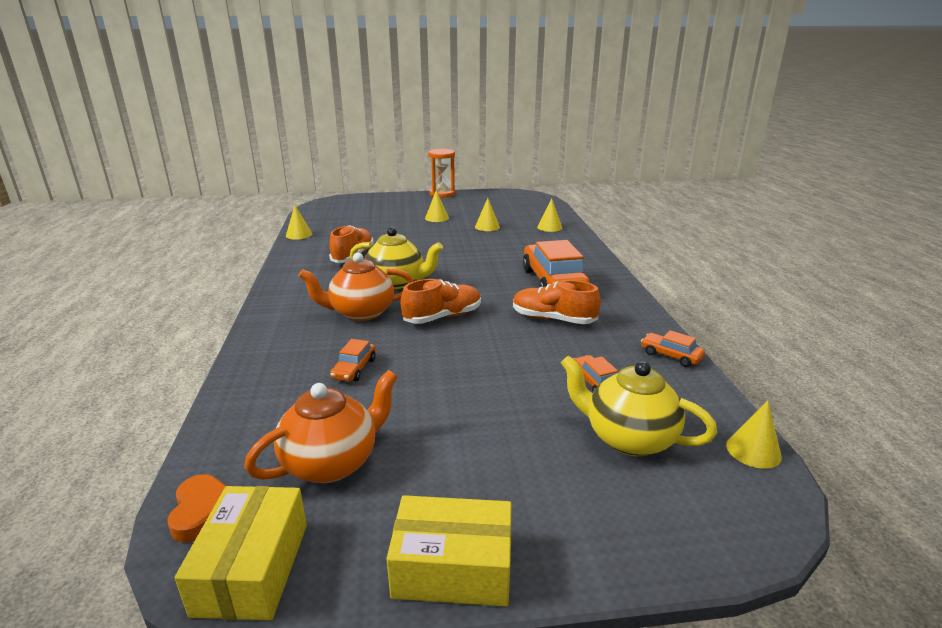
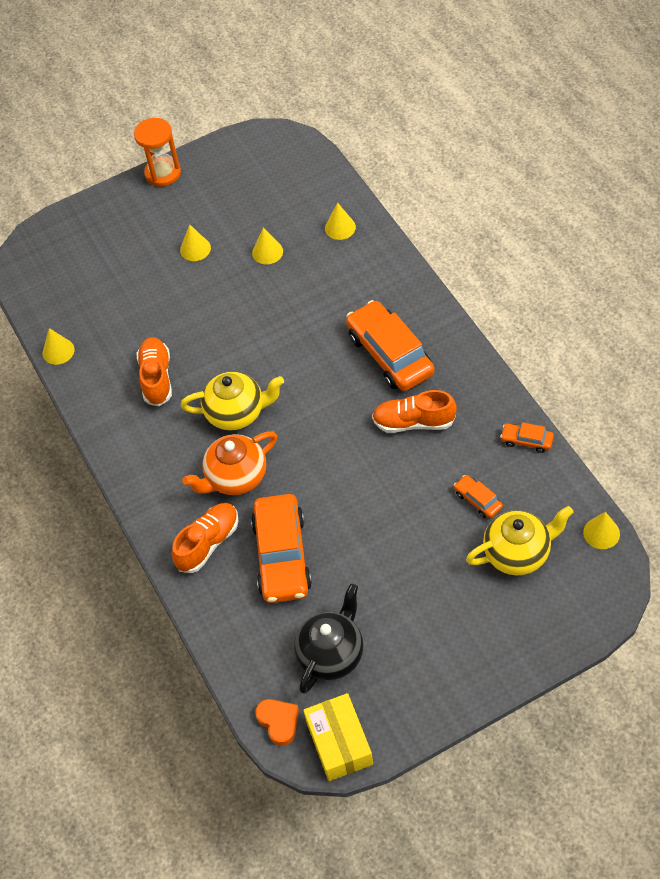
camera: 15 degrees left, 30 degrees up
orange teapot [244,370,398,483] -> black teapot [294,584,364,694]
orange car [330,339,376,382] -> orange car [251,494,312,603], size x2.19
yellow box [386,495,512,607] -> none
orange shoe [401,279,481,324] -> orange shoe moved to [172,503,238,573]
yellow teapot [561,355,717,456] -> yellow teapot turned 150 degrees clockwise [466,506,573,576]

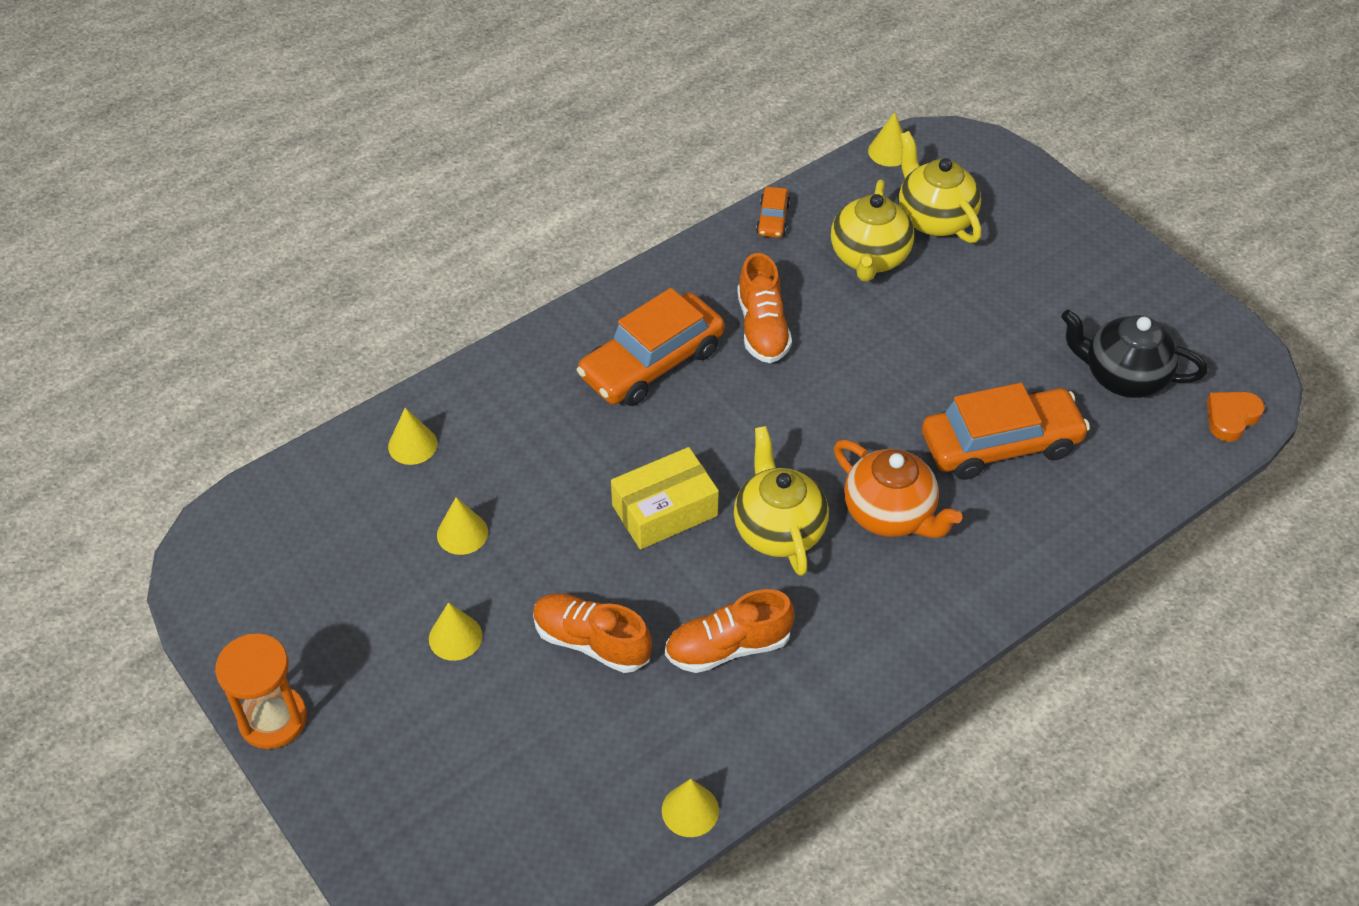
camera: 105 degrees left, 5 degrees down
orange shoe [172,503,238,573] -> orange shoe moved to [533,593,652,673]
yellow box [303,693,373,781] -> yellow box moved to [611,447,719,550]
orange car [454,475,503,518] -> yellow teapot [831,180,914,282]

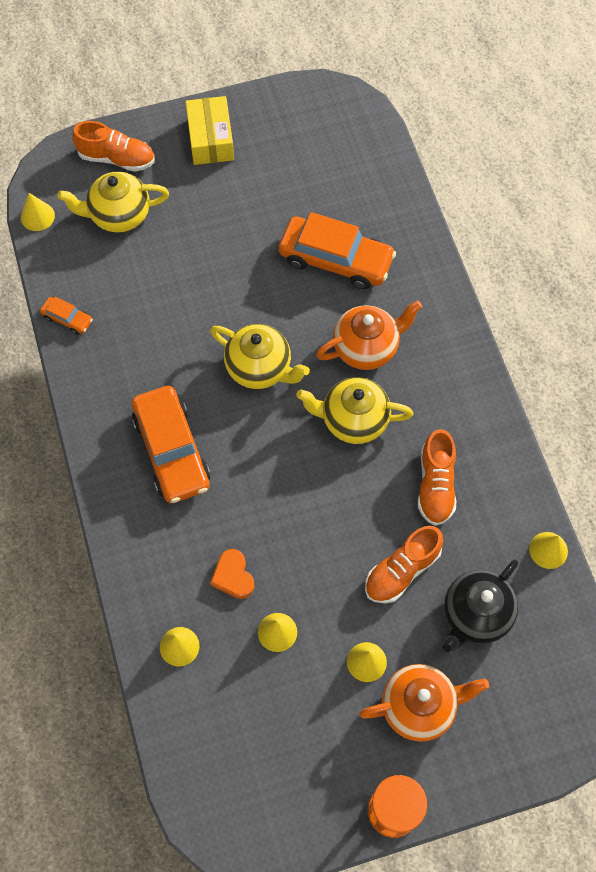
camera: 70 degrees left, 15 degrees up
yellow box [611,447,719,550] -> yellow box moved to [185,96,234,165]
orange shoe [737,253,792,363] -> orange shoe moved to [72,121,155,172]
yellow teapot [831,180,914,282] -> yellow teapot moved to [210,324,310,389]
orange car [922,383,1090,480] -> orange car turned 105 degrees clockwise [279,212,396,290]
black teapot [1061,310,1207,398] -> black teapot moved to [443,560,518,652]
orange heart [1207,392,1264,442] -> orange heart moved to [210,549,255,599]
none -> orange teapot [359,664,489,742]

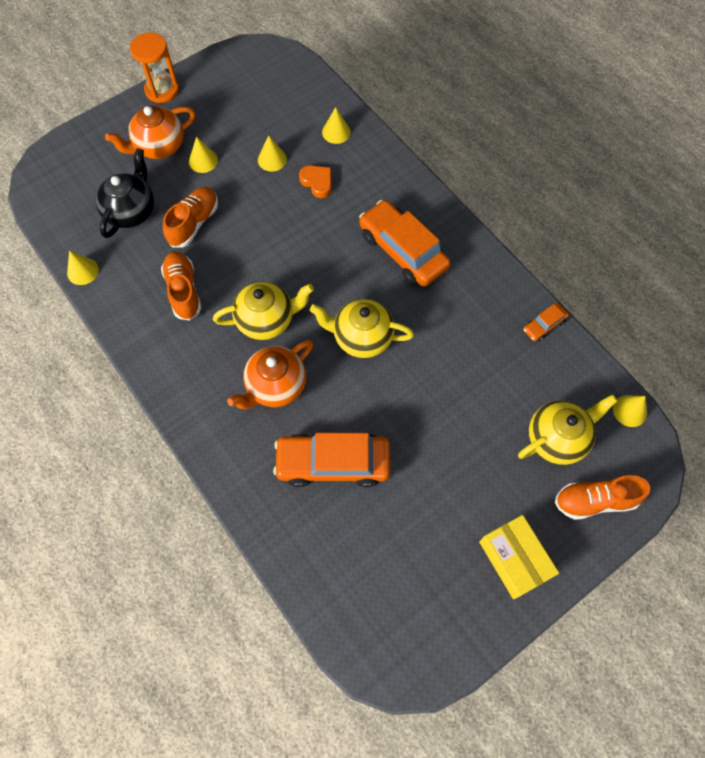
camera: 160 degrees right, 0 degrees up
orange car [40,297,93,335] -> orange car turned 45 degrees counterclockwise [523,303,569,341]

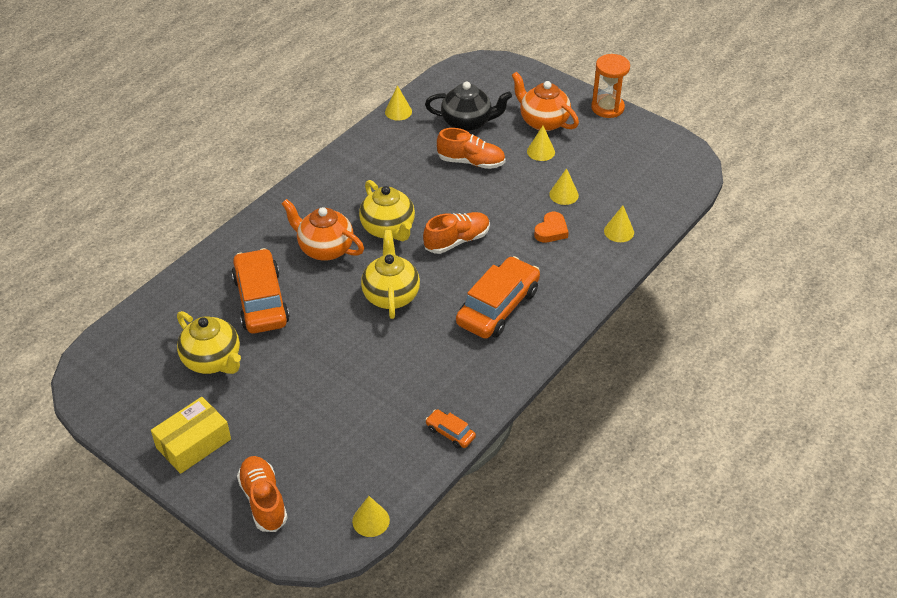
camera: 75 degrees right, 20 degrees down
orange shoe [161,251,202,320] -> orange shoe moved to [423,212,490,254]
yellow teapot [518,394,618,465] -> yellow teapot moved to [177,311,241,374]

